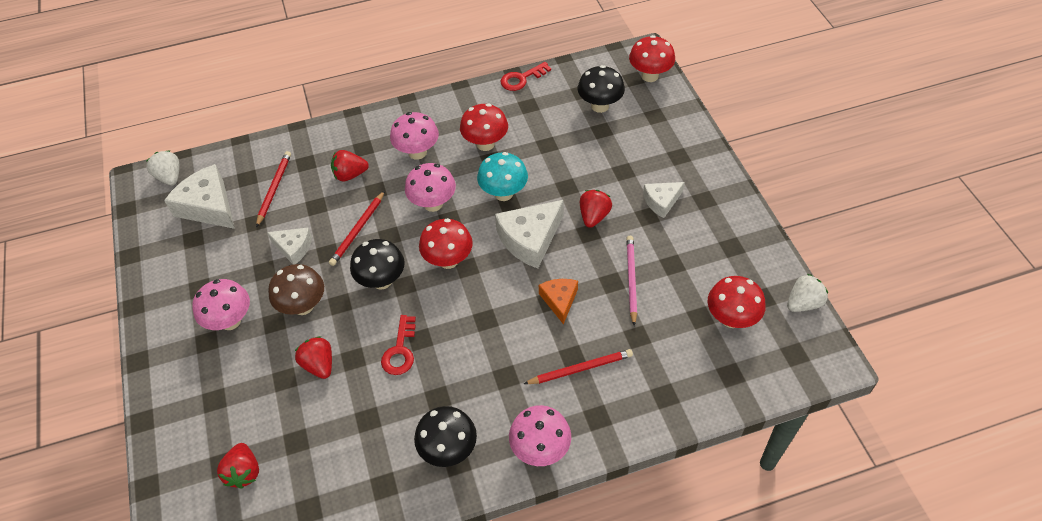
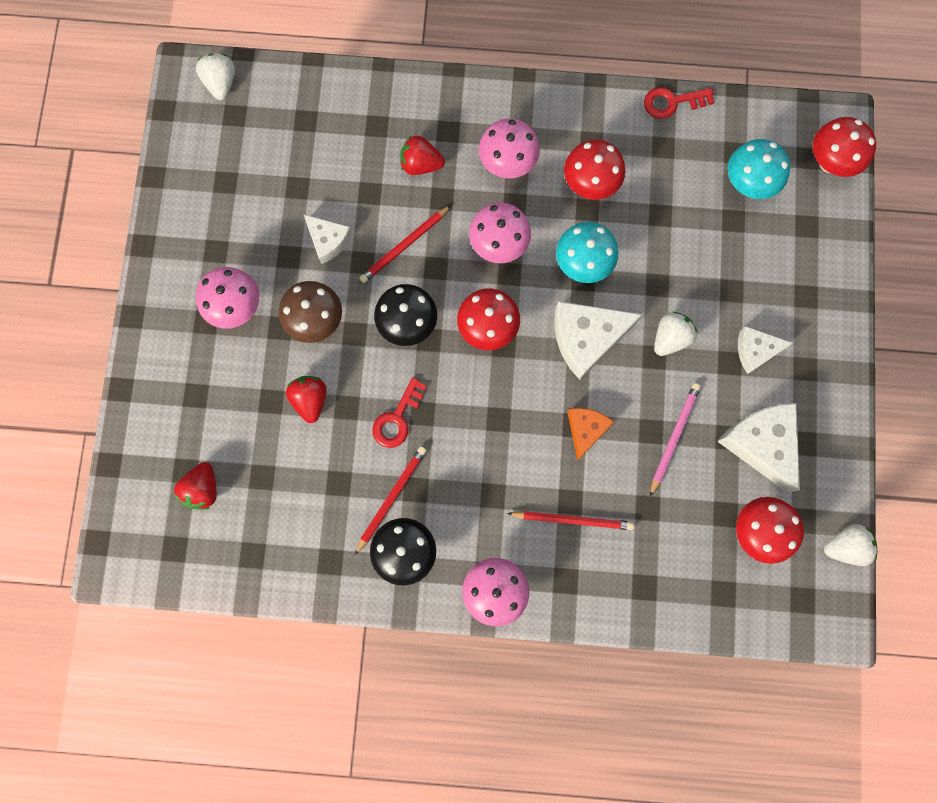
camera: 20 degrees right, 25 degrees up
white cheese [164,164,235,229] -> white cheese moved to [717,403,800,493]
red pencil [256,151,291,227] -> red pencil moved to [355,446,427,555]
black mushroom [578,65,625,113] -> turquoise mushroom [728,139,790,199]
red strawberry [580,190,612,228] -> white strawberry [654,312,698,356]

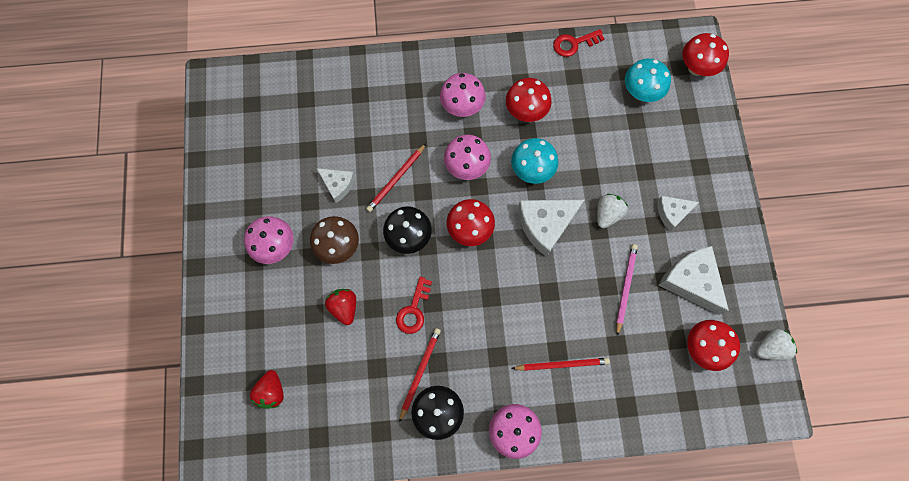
camera: 10 degrees left, 5 degrees down
white strawberry [196,53,235,100] -> none
red strawberry [400,136,445,175] -> none
orange cheese [567,408,614,461] -> none

